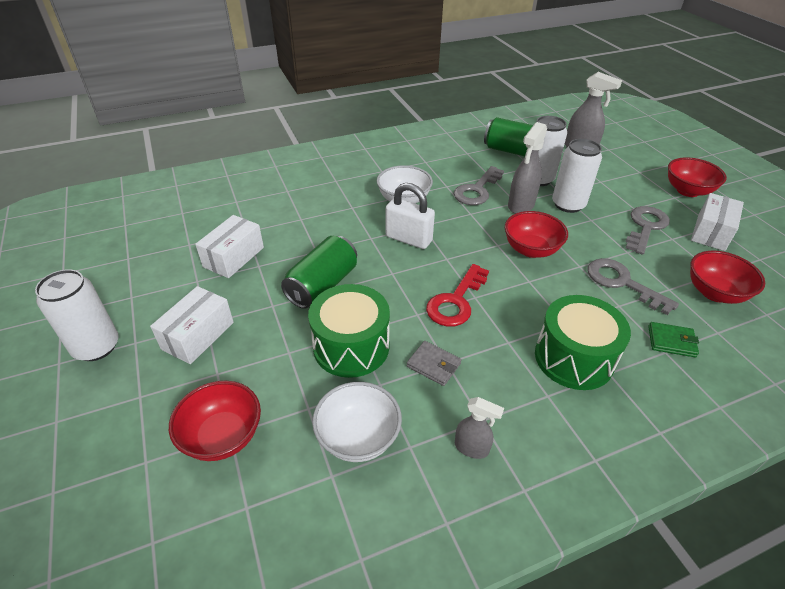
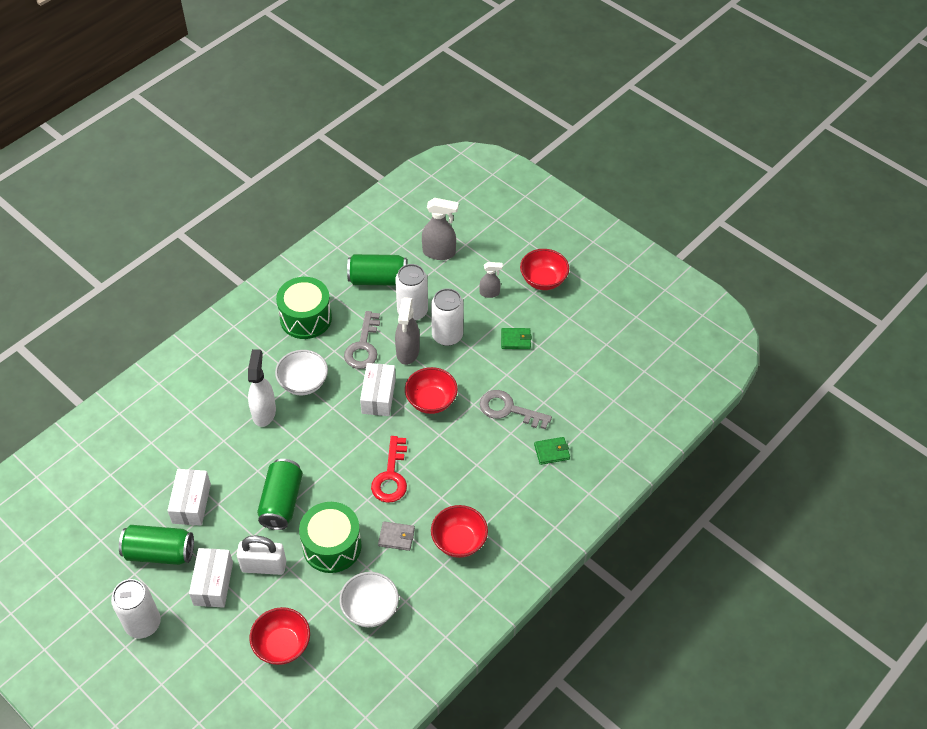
camera: 25 degrees left, 10 degrees up
white padlock [386,183,435,249] -> white padlock moved to [237,536,286,575]
grey spray bottle [455,397,504,459] -> grey spray bottle moved to [479,262,503,298]
green drum [535,295,631,390] -> green drum moved to [276,277,332,339]
grey key [626,206,670,255] -> green wallet [501,328,532,349]
red bowl [690,251,765,304] -> red bowl moved to [431,505,488,558]
white box [691,193,744,251] -> white box moved to [360,363,396,416]
none -> green can [119,525,194,565]
none -> white spray bottle [248,349,276,427]

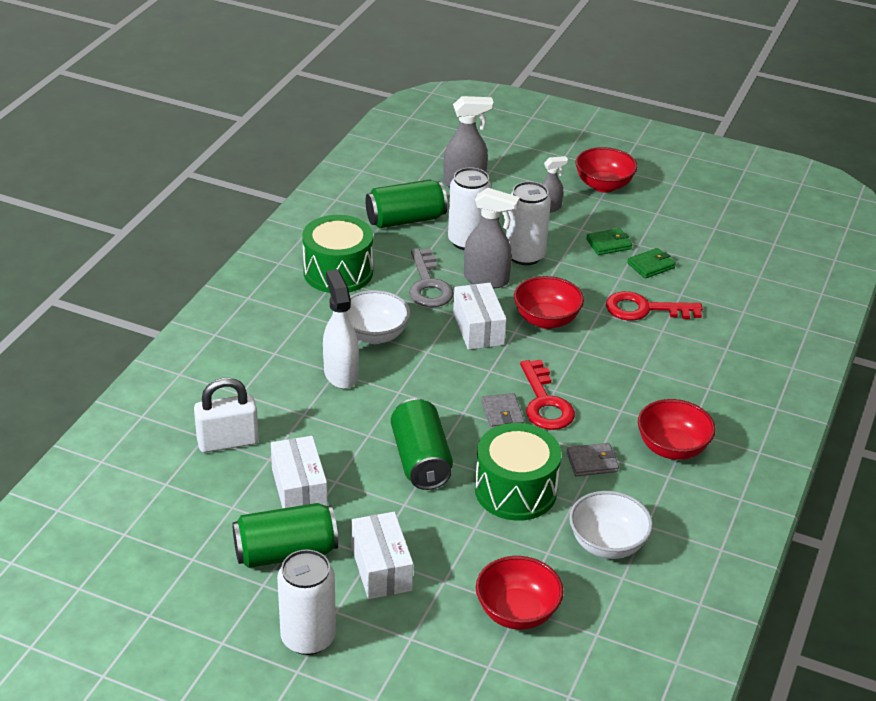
camera: 20 degrees left, 15 degrees down
white padlock [237,536,286,575] -> white padlock moved to [194,378,259,453]
grey spray bottle [395,297,420,365] -> grey spray bottle turned 60 degrees counterclockwise [464,188,520,288]
grey key [479,390,552,429] -> red key [606,291,703,320]
green wallet [534,437,570,465] -> green wallet moved to [627,248,676,279]
none -> grey wallet [481,393,525,429]

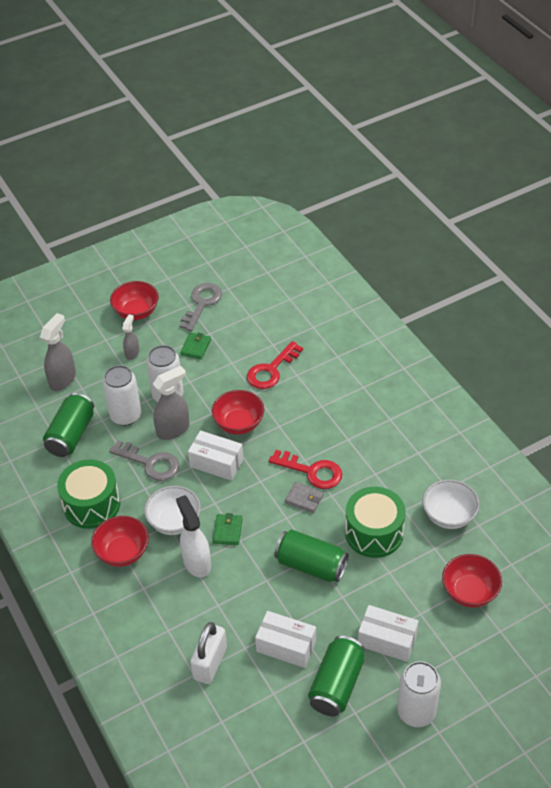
camera: 50 degrees left, 10 degrees up
white spray bottle [323,269,359,389] -> white spray bottle turned 45 degrees clockwise [176,495,211,578]
grey wallet [567,443,619,476] -> none
green wallet [627,248,676,279] -> green wallet moved to [213,513,242,545]
red bowl [638,399,716,460] -> red bowl moved to [91,516,149,567]
none -> grey key [179,283,222,331]

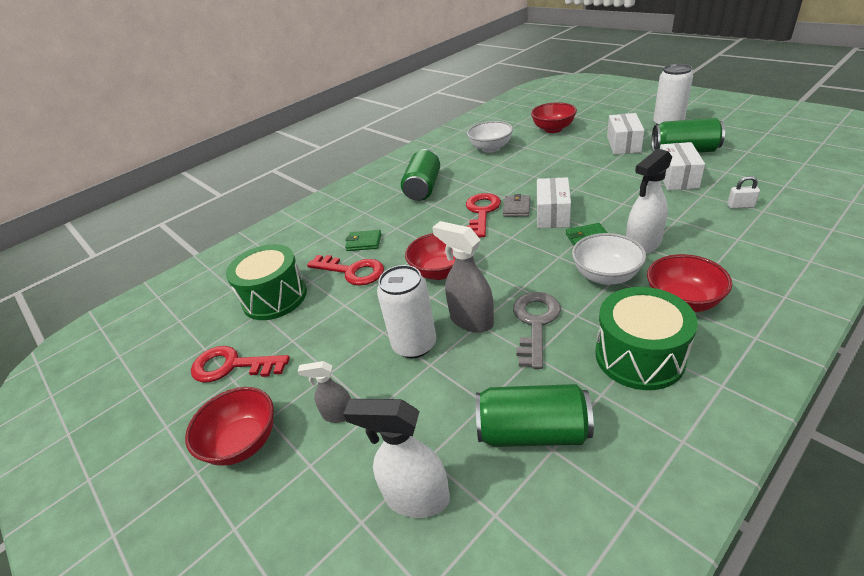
camera: 100 degrees left, 10 degrees down
grey spray bottle [40,313,76,391] -> white spray bottle [343,399,450,518]
white can [103,365,141,426] -> none
grey key [179,283,222,331] -> red key [191,346,290,383]
green wallet [180,332,211,359] -> green wallet moved to [345,230,381,251]
white box [188,430,243,481] -> white box moved to [537,177,571,228]
white padlock [190,622,227,684] -> white padlock [727,176,760,209], size x0.51
green can [274,530,349,582] -> green can moved to [401,149,440,201]
green drum [345,487,406,558] -> green drum moved to [226,244,307,320]

